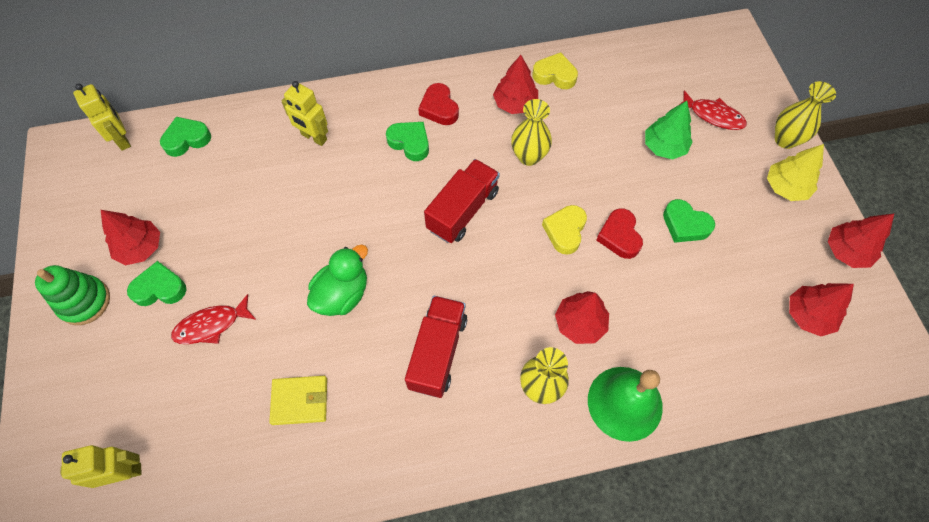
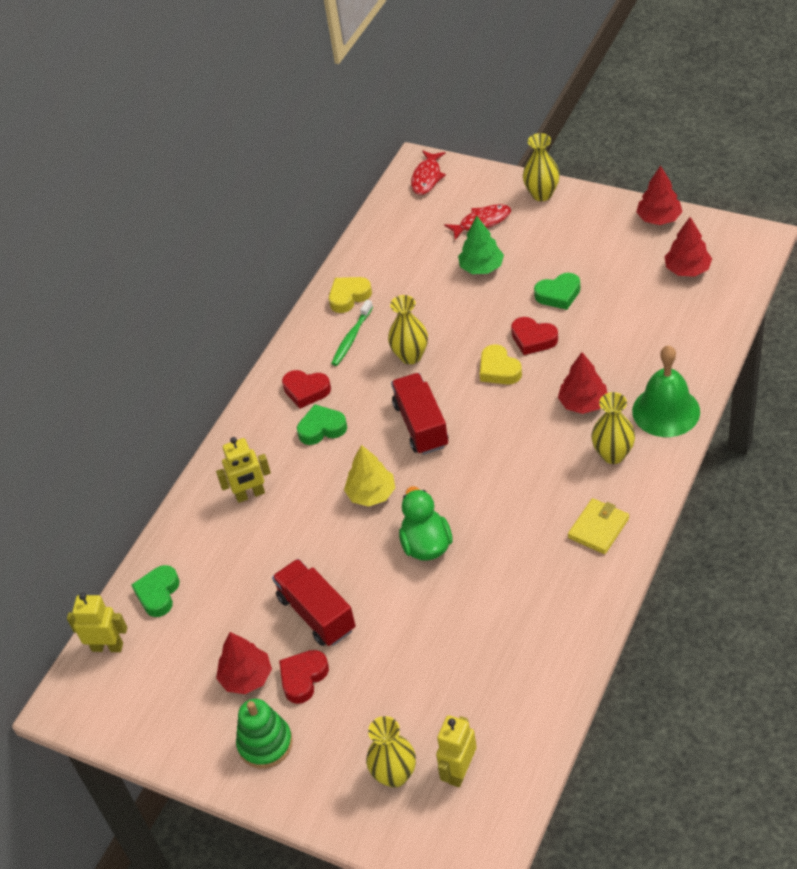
camera: 45 degrees left, 15 degrees down
green heart [127,261,186,306] -> red heart [279,650,329,704]
red fish [171,294,255,344] -> red fish moved to [411,151,446,195]
yellow wallet [269,376,327,425] -> yellow wallet moved to [568,498,629,554]
red truck [405,296,467,398] -> red truck moved to [272,559,356,646]
red tree [493,55,538,114] -> green toothbrush [331,300,373,366]
yellow tree [767,144,824,201] -> yellow tree moved to [344,445,395,507]
none -> yellow vase [366,716,416,788]

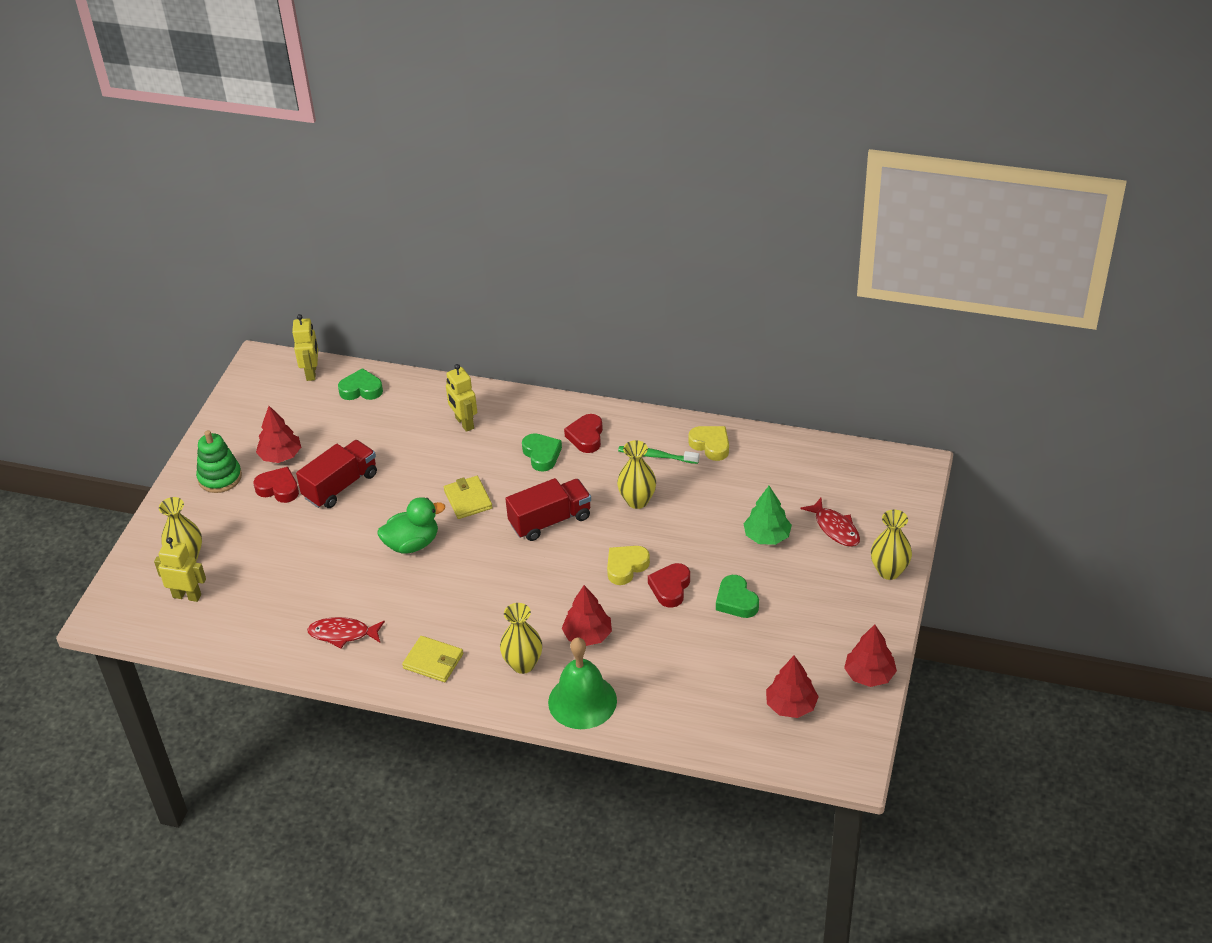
camera: 75 degrees right, 5 degrees down
yellow tree [344,445,395,507] -> yellow wallet [444,476,493,519]
red fish [411,151,446,195] -> red fish moved to [307,617,385,648]

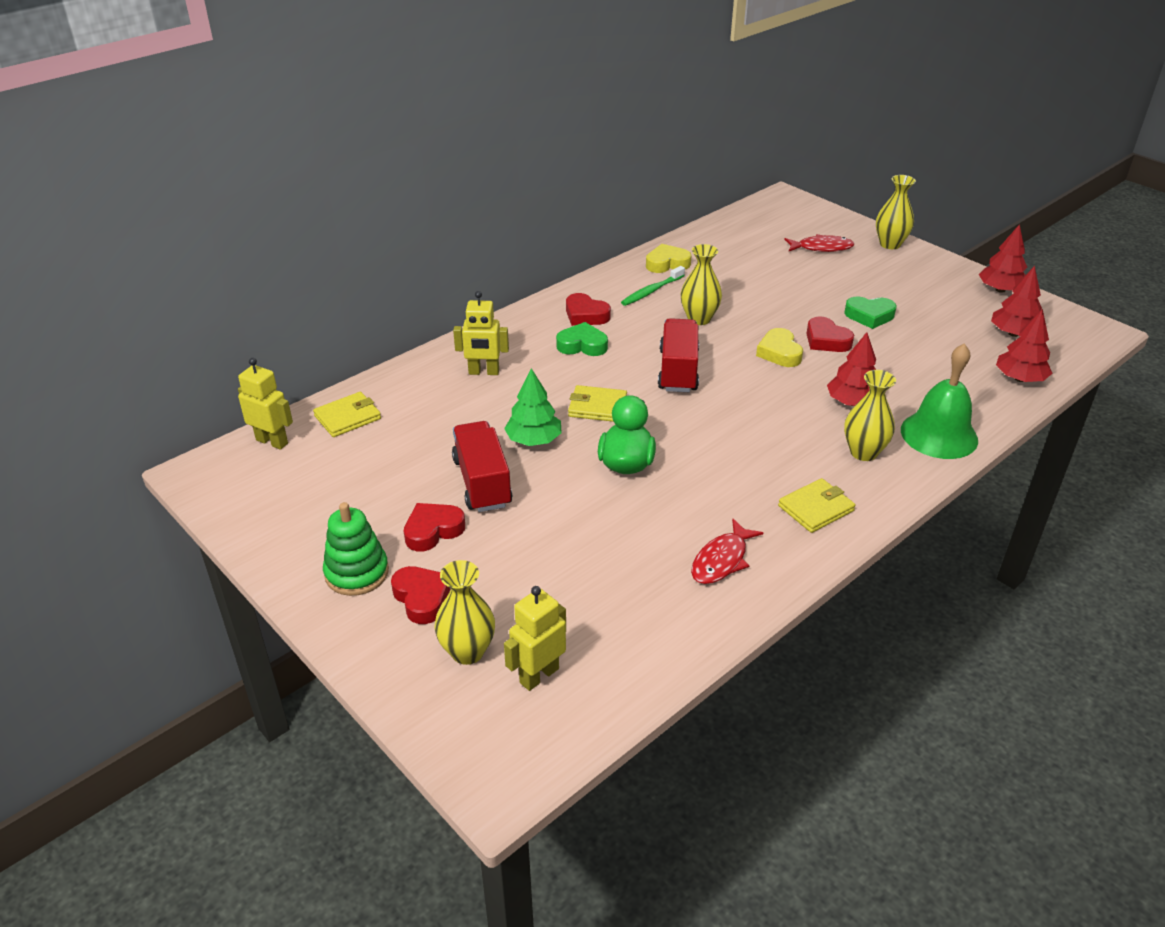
camera: 60 degrees left, 5 degrees down
red tree [256,406,301,463] -> red tree moved to [996,309,1052,382]
green heart [338,368,383,400] -> yellow wallet [313,392,381,437]
green tree [743,486,792,545] -> green tree moved to [504,368,562,446]
none -> red heart [391,566,451,624]

